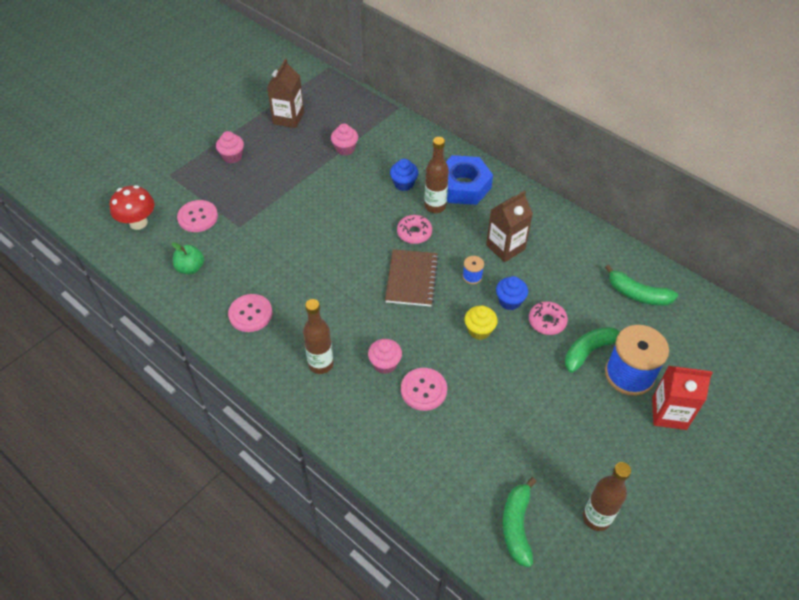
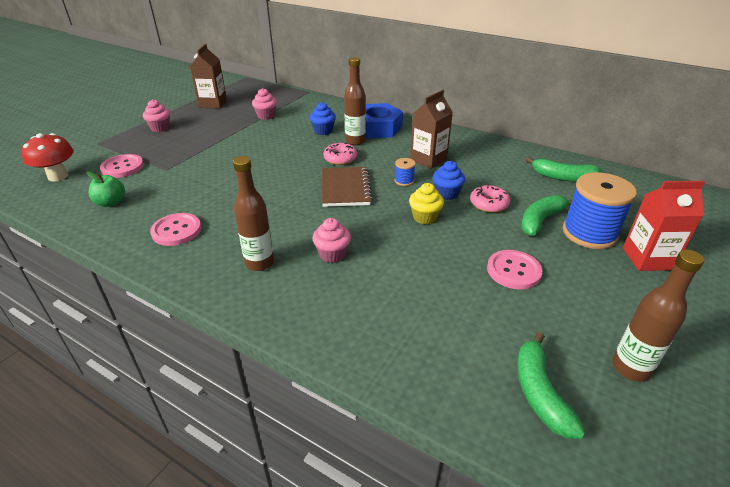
camera: 10 degrees left, 15 degrees down
pink button [401,368,447,411] -> pink button moved to [487,250,543,290]

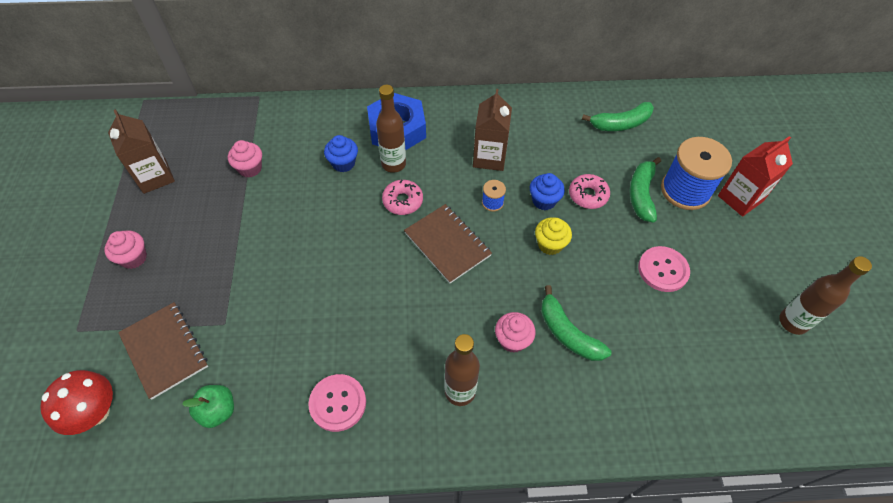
camera: 35 degrees left, 20 degrees up
pink button [100,154,144,178] -> brown notebook [118,302,208,400]
green banana [517,332,586,439] -> green banana moved to [541,285,611,361]

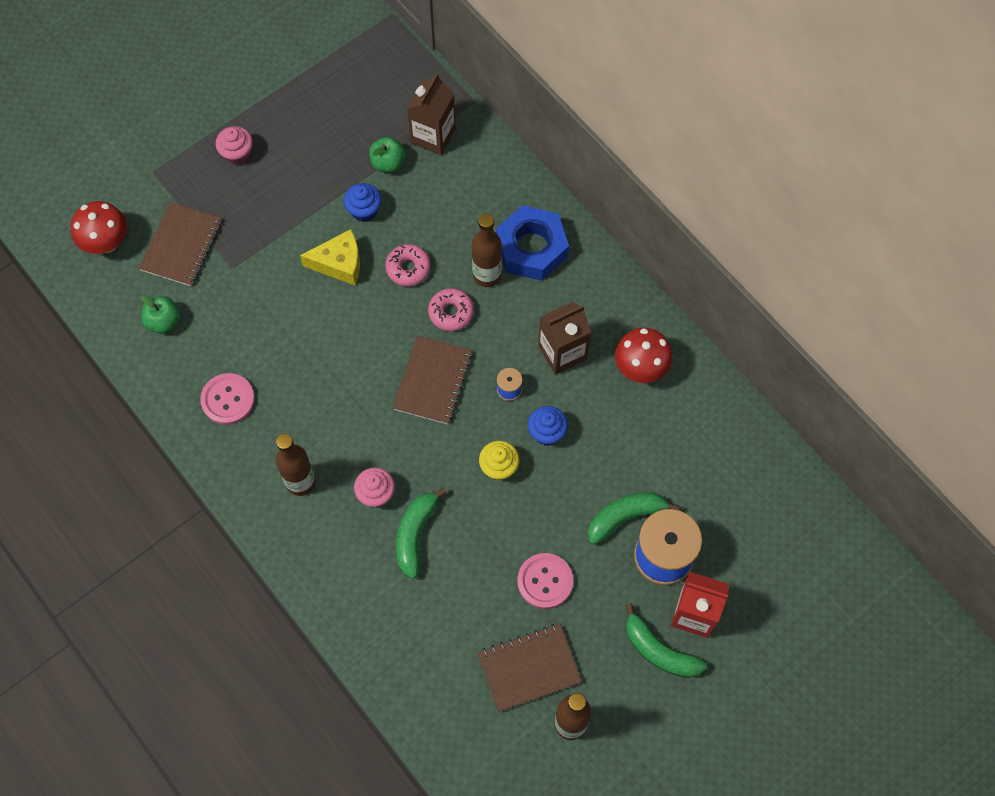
camera: 55 degrees right, 10 degrees up
brown carton [108,109,175,194] -> brown carton moved to [407,73,456,155]
pink cupcake [228,140,262,177] -> green apple [369,137,406,173]
blue cupcake [324,135,358,172] -> blue cupcake moved to [344,183,381,222]
pink donut [569,174,610,209] -> pink donut moved to [385,244,431,286]
green banana [582,102,654,131] -> green banana moved to [625,603,707,678]
none -> yellow cheese [300,229,360,285]
none -> brown notebook [478,624,582,712]
none -> red mushroom [615,328,673,383]

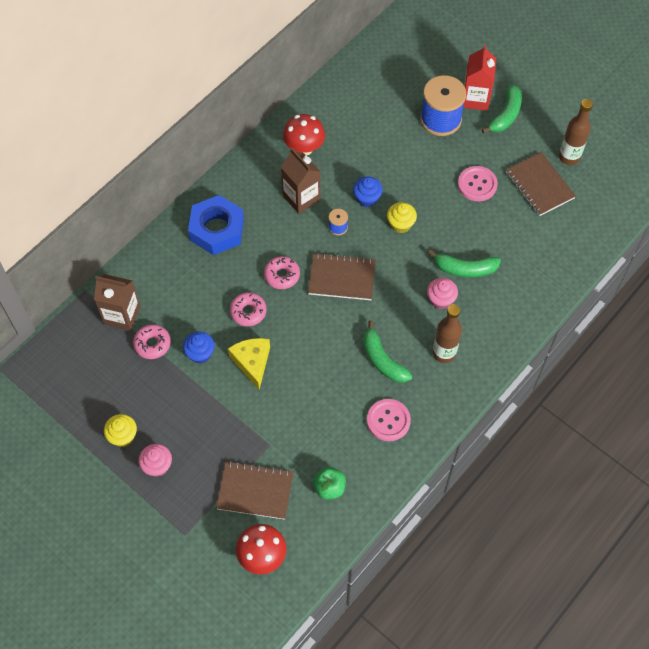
camera: 100 degrees left, 5 degrees down
green apple [369,137,406,173] -> pink donut [133,324,171,359]
brown bottle [472,214,502,287] -> none
green banana [588,492,679,545] -> green banana moved to [363,320,413,383]
none -> yellow cupcake [104,414,137,447]

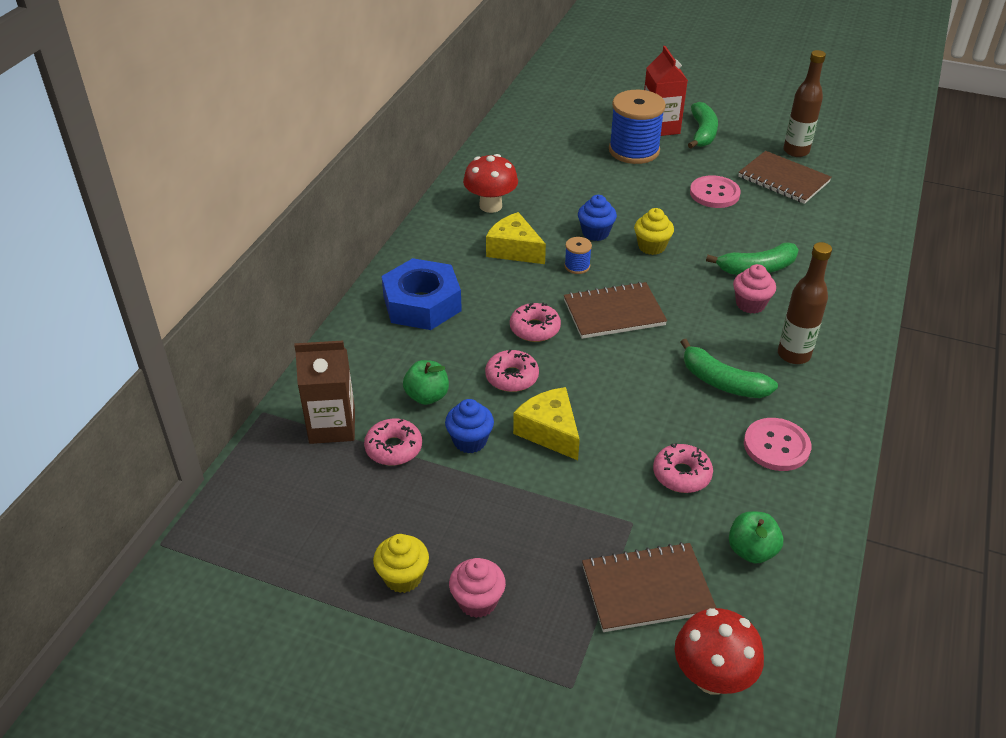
camera: 20 degrees left, 20 degrees down
brown carton [281,148,321,214] -> yellow cheese [486,212,546,264]
none -> green apple [403,360,449,405]
none -> pink donut [653,443,713,493]

